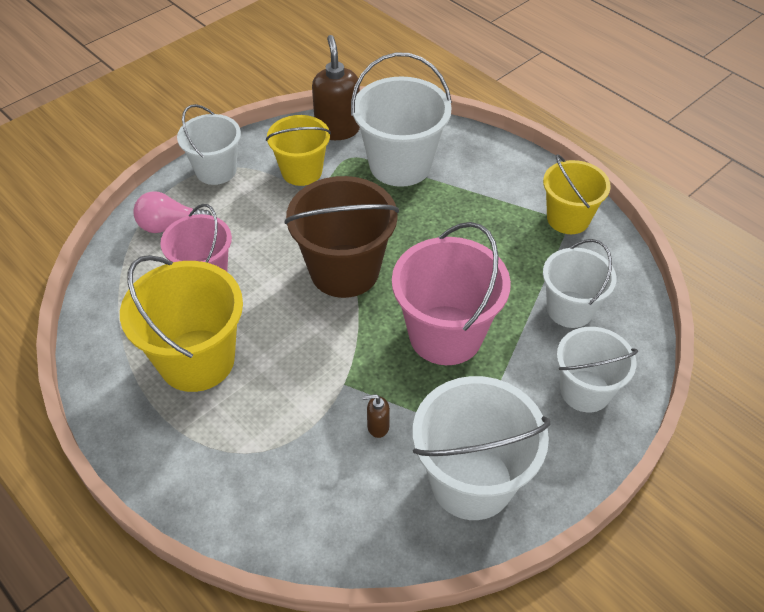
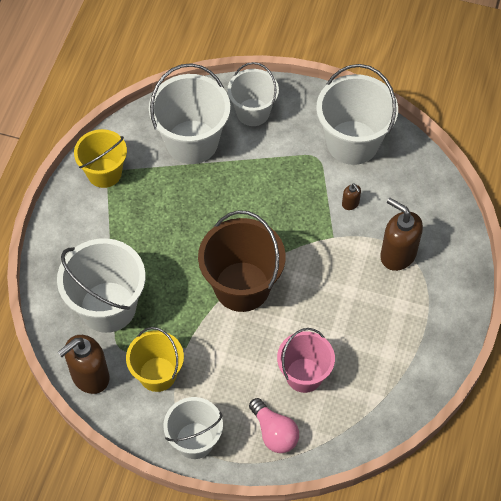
camera: 120 degrees left, 10 degrees up
yellow bucket [120,255,243,392] -> none
pink bucket [392,222,511,365] -> none
white bucket [543,239,616,328] -> white bucket [149,63,230,164], size x1.55
none -> brown soap dispenser [380,198,423,271]

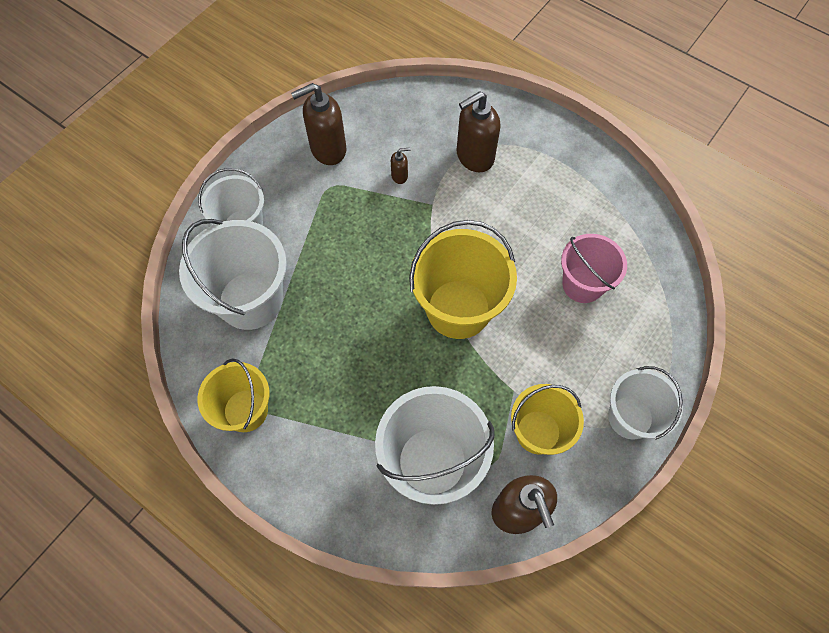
camera: 70 degrees left, 5 degrees up
brown bucket [198,210,286,312] -> yellow bucket [409,220,517,339]
pink light bulb [249,398,299,453] -> none
white bucket [316,64,398,165] -> brown soap dispenser [291,83,347,165]

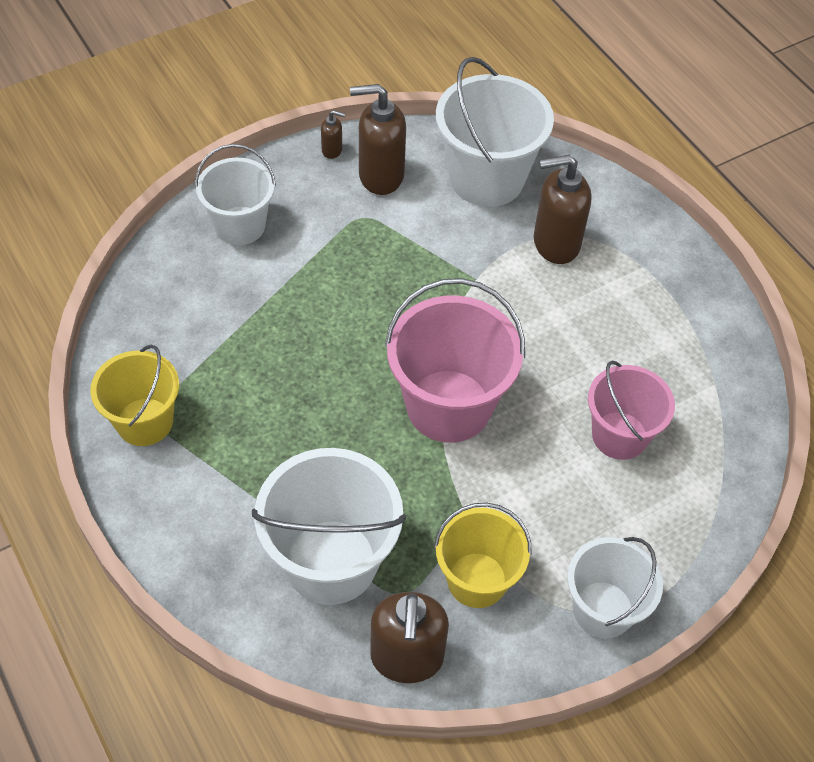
camera: 20 degrees right, 10 degrees down
white bucket [179,219,287,330] -> white bucket moved to [436,57,554,207]
brown soap dispenser [391,148,410,184] -> brown soap dispenser moved to [321,110,345,159]
yellow bucket [409,220,517,339] -> pink bucket [385,278,525,443]

